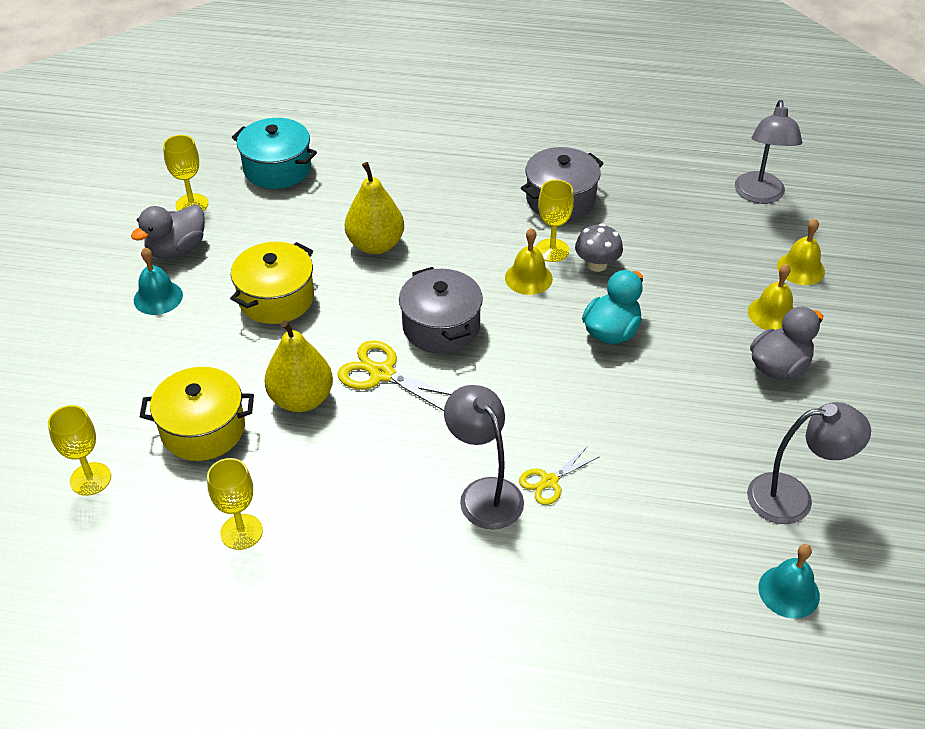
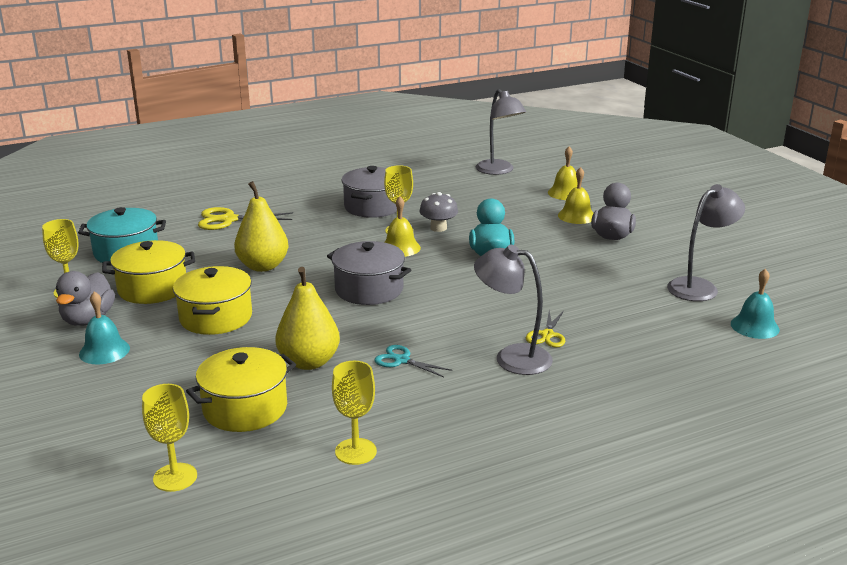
camera: 35 degrees left, 20 degrees down
yellow scissors [337,340,452,411] -> yellow scissors moved to [198,207,293,230]
none -> yellow pot [102,240,195,304]
none -> turquoise scissors [374,345,452,377]

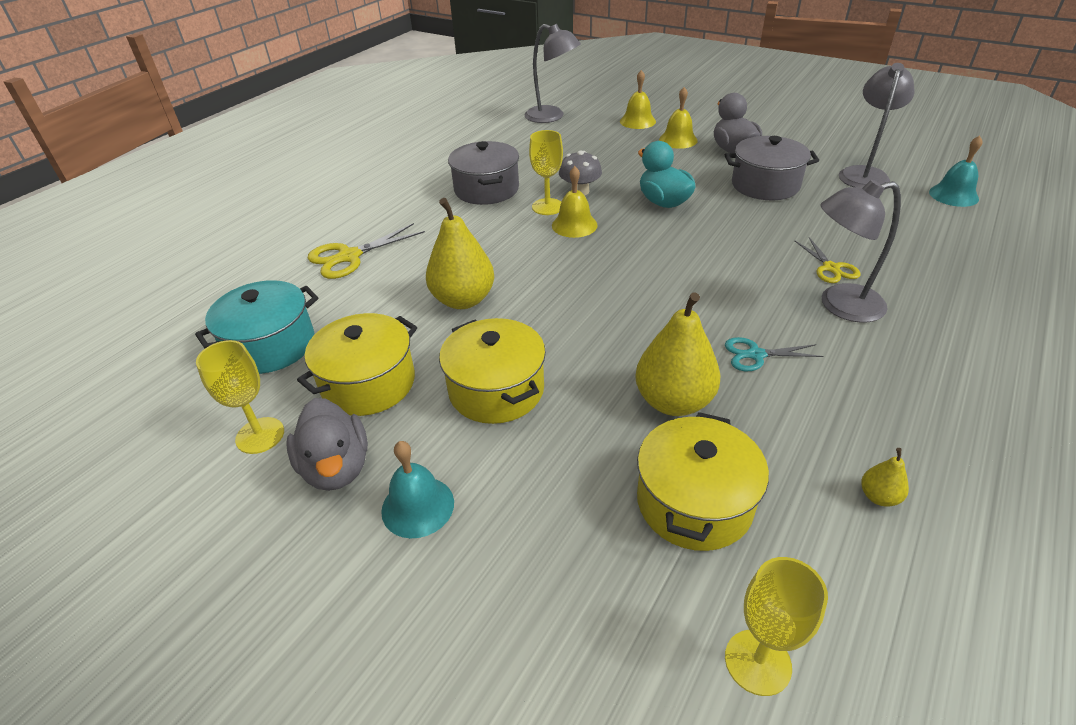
camera: 30 degrees left, 15 degrees up
grey pot [327,241,411,305] -> grey pot moved to [725,136,819,200]
yellow goblet [332,361,377,465] -> yellow pear [861,448,909,507]

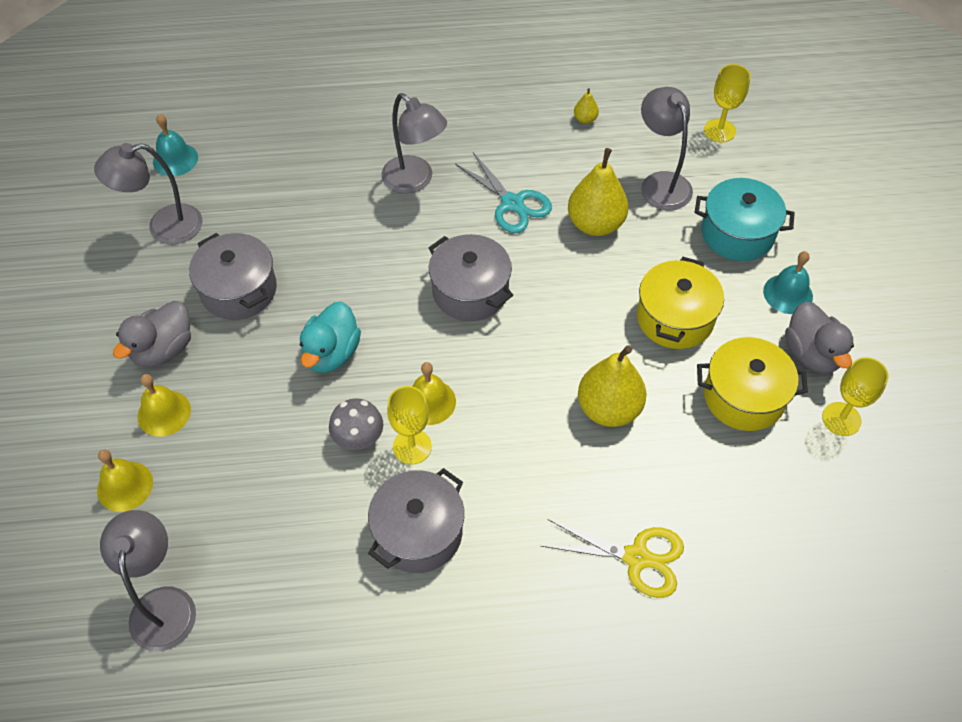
camera: 130 degrees left, 15 degrees up
turquoise pot [195,280,319,374] -> turquoise pot moved to [695,178,795,261]
grey duck [286,398,368,491] -> grey duck turned 135 degrees clockwise [785,302,854,374]
yellow pot [637,412,769,551] -> grey lamp [641,87,693,210]
turquoise scissors [725,337,823,371] -> turquoise scissors [455,152,552,233], size x1.57
yellow scissors [794,237,861,283] -> none
none -> grey pot [429,234,513,321]

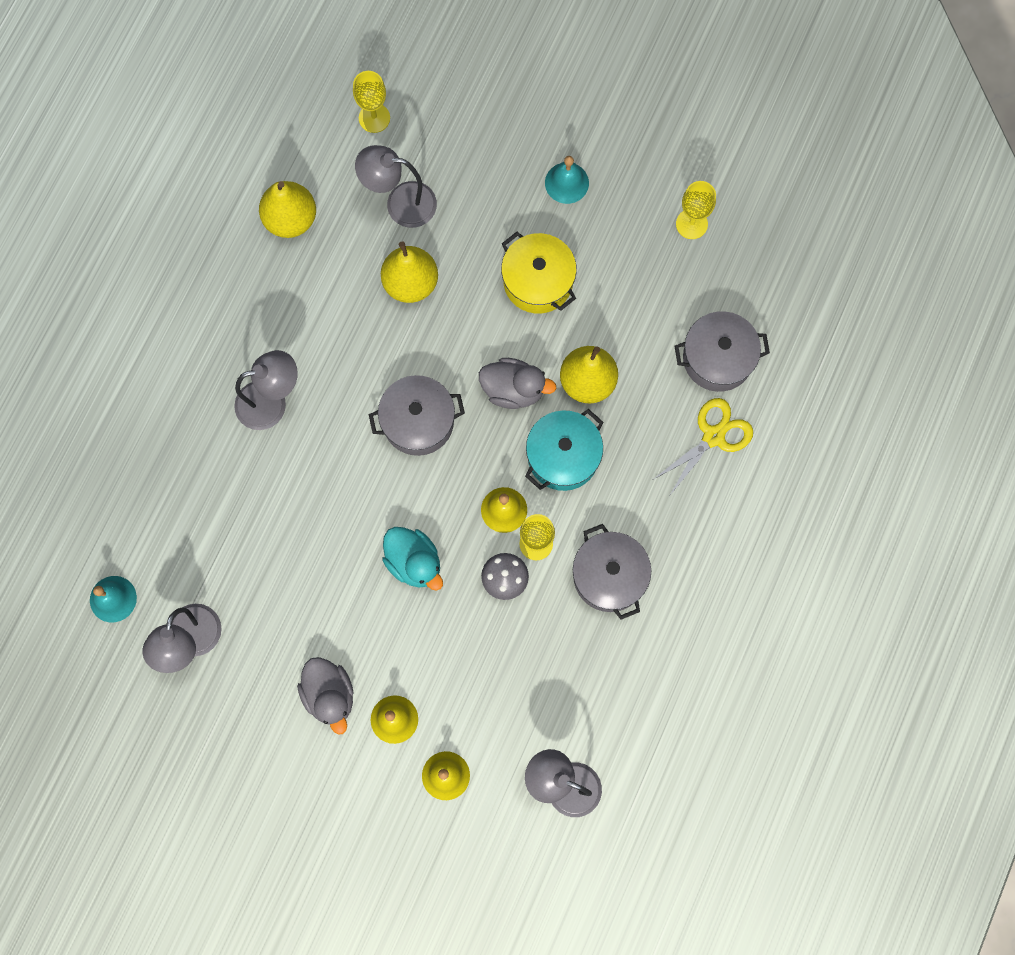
camera: 60 degrees left, 20 degrees up
grey pot [189,233,277,320] -> grey pot moved to [675,311,770,392]
turquoise scissors [455,152,552,233] -> none
yellow pear [574,88,599,124] -> yellow pear [259,181,316,238], size x2.24
turquoise pot [695,178,795,261] -> turquoise pot moved to [525,409,604,491]
yellow pot [697,337,808,431] -> none
grey duck [785,302,854,374] -> grey duck moved to [479,358,557,409]

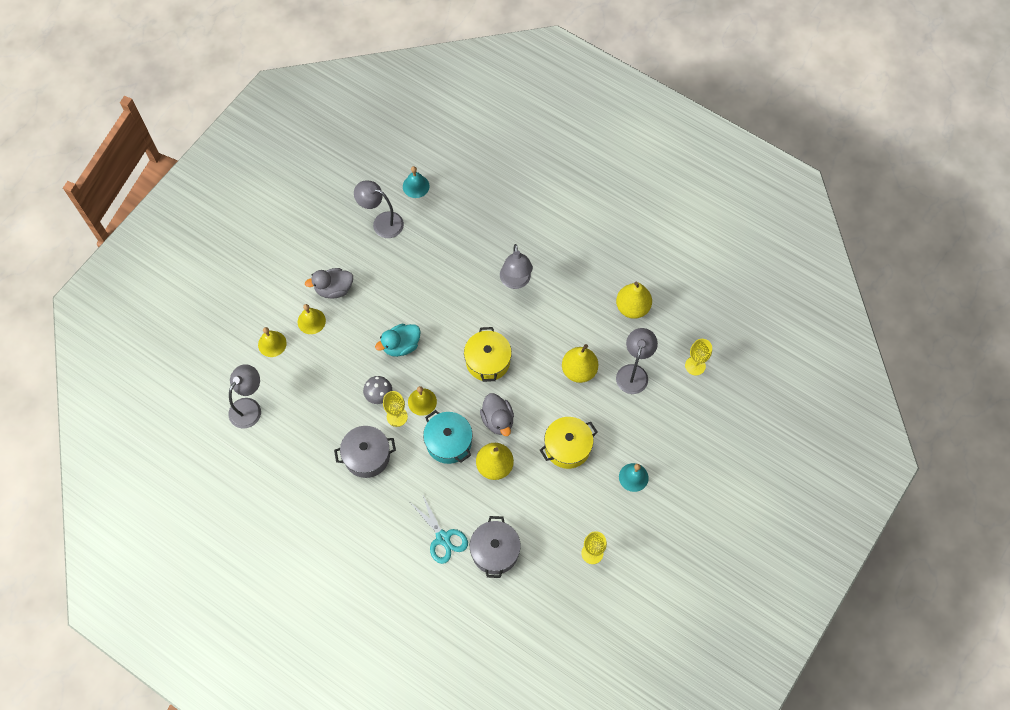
camera: 100 degrees right, 10 degrees down
grey pot [368,375,465,456] -> yellow pot [464,327,512,382]
grey duck [479,358,557,409] -> grey duck turned 45 degrees counterclockwise [480,393,514,436]
yellow scissors [654,398,753,495] -> turquoise scissors [410,496,468,564]

